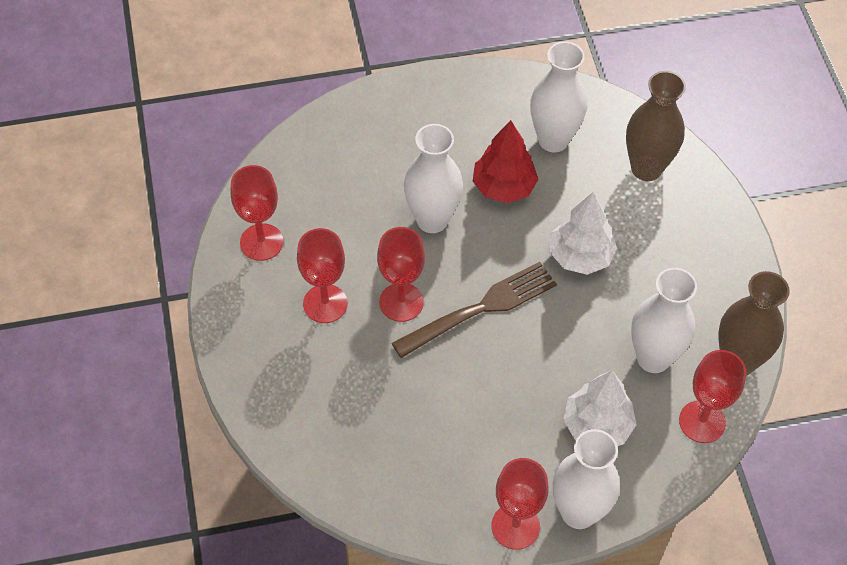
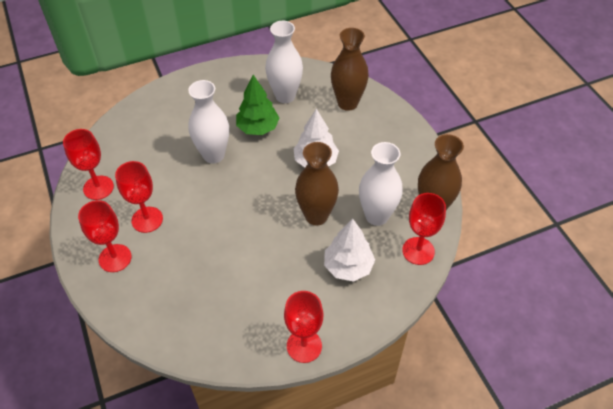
camera: 10 degrees left, 5 degrees down
red goblet [377,227,425,322] -> red goblet moved to [78,200,132,272]
brown fork [391,262,557,358] -> none
red tree [473,120,539,203] -> green tree [236,75,279,135]
white vase [553,429,620,529] -> none
none -> brown vase [295,142,339,225]

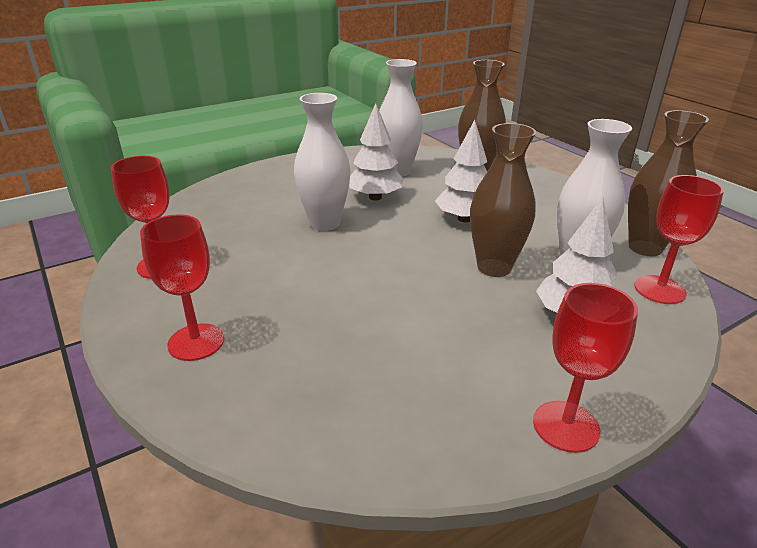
camera: 10 degrees left, 20 degrees down
red goblet [115,161,163,233] -> none
green tree [236,75,279,135] -> white tree [349,103,404,200]

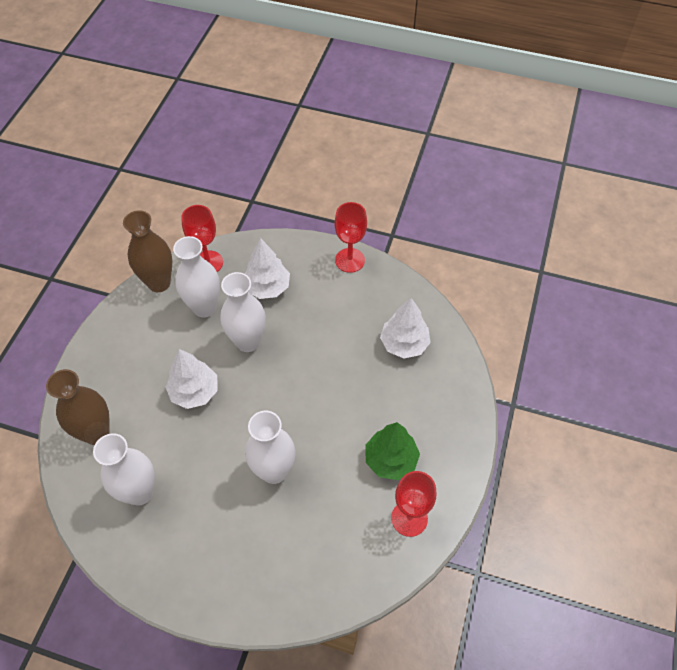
camera: 130 degrees left, 25 degrees up
red goblet [140,214,224,361] -> none
white tree [349,103,404,200] -> white tree moved to [380,298,431,358]
brown vase [470,123,536,277] -> white vase [221,272,266,352]
none -> green tree [365,422,420,480]

